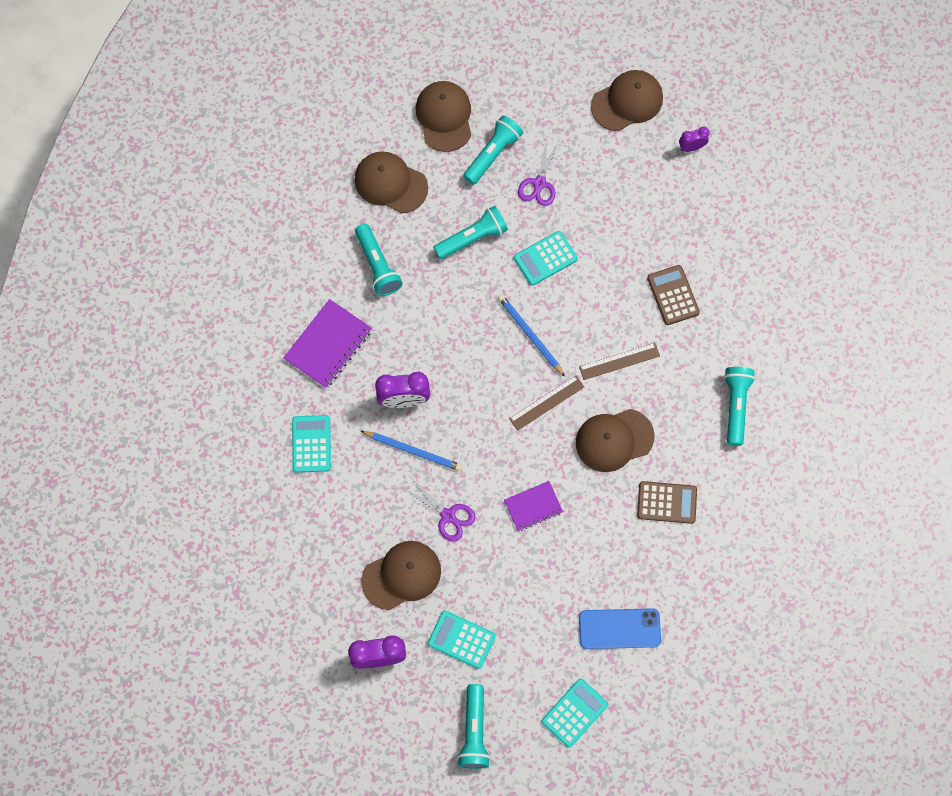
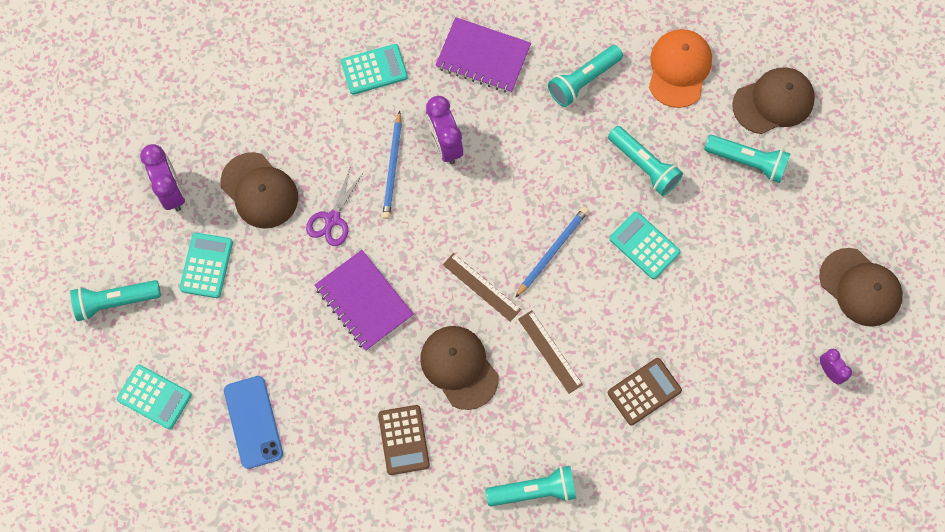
camera: 75 degrees right, 0 degrees up
brown cap [354,151,428,213] -> orange cap [649,29,712,108]
purple notebook [504,481,563,531] -> purple notebook [314,250,414,351], size x1.59
purple scissors [518,138,559,206] -> none

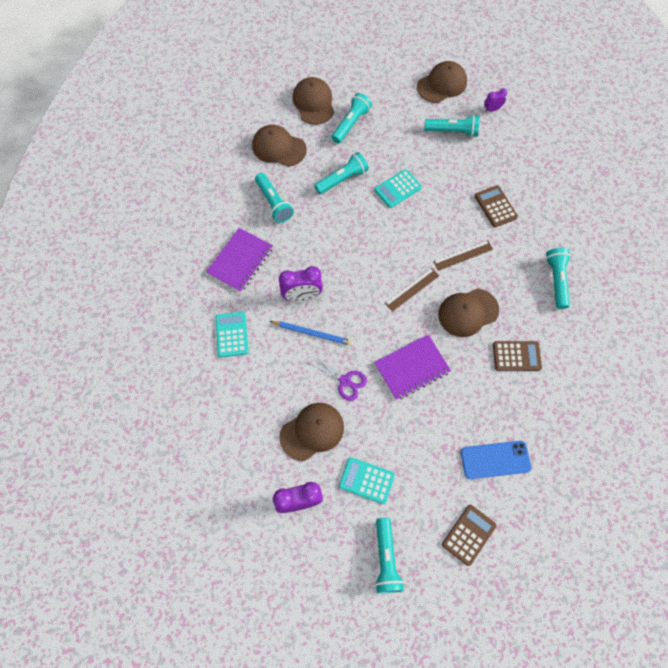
camera: 80 degrees left, 5 degrees down
turquoise calculator [117,365,192,429] -> brown calculator [442,505,497,566]
blue pencil [515,207,589,298] -> none
orange cap [649,29,712,108] -> brown cap [252,125,307,167]
none -> turquoise flashlight [424,114,480,137]

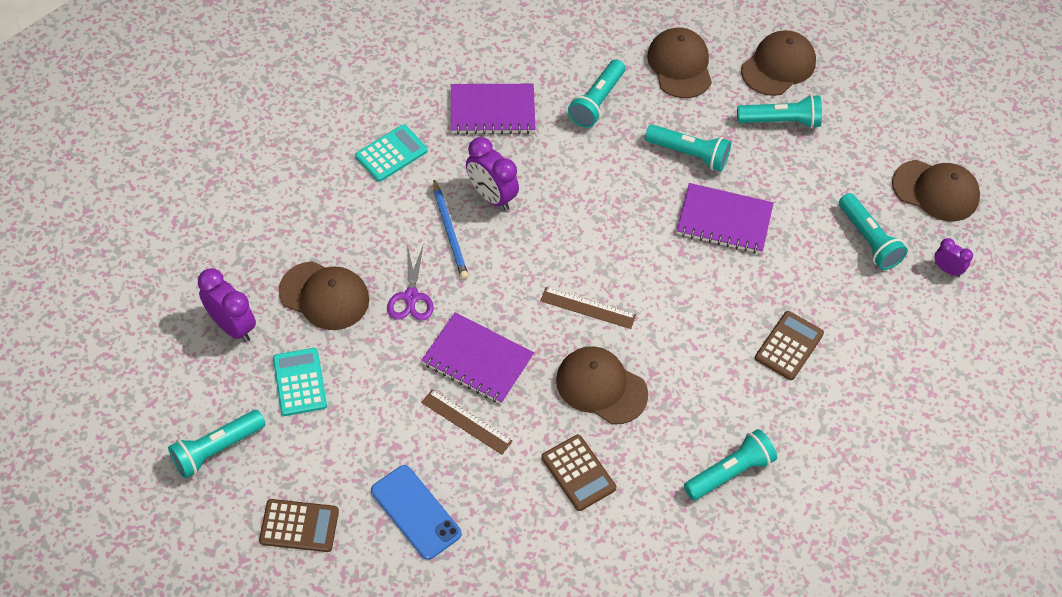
camera: 55 degrees right, 10 degrees down
turquoise calculator [374,169,422,208] -> purple notebook [676,183,774,254]
brown ruler [433,240,493,271] -> brown ruler moved to [421,389,513,455]

